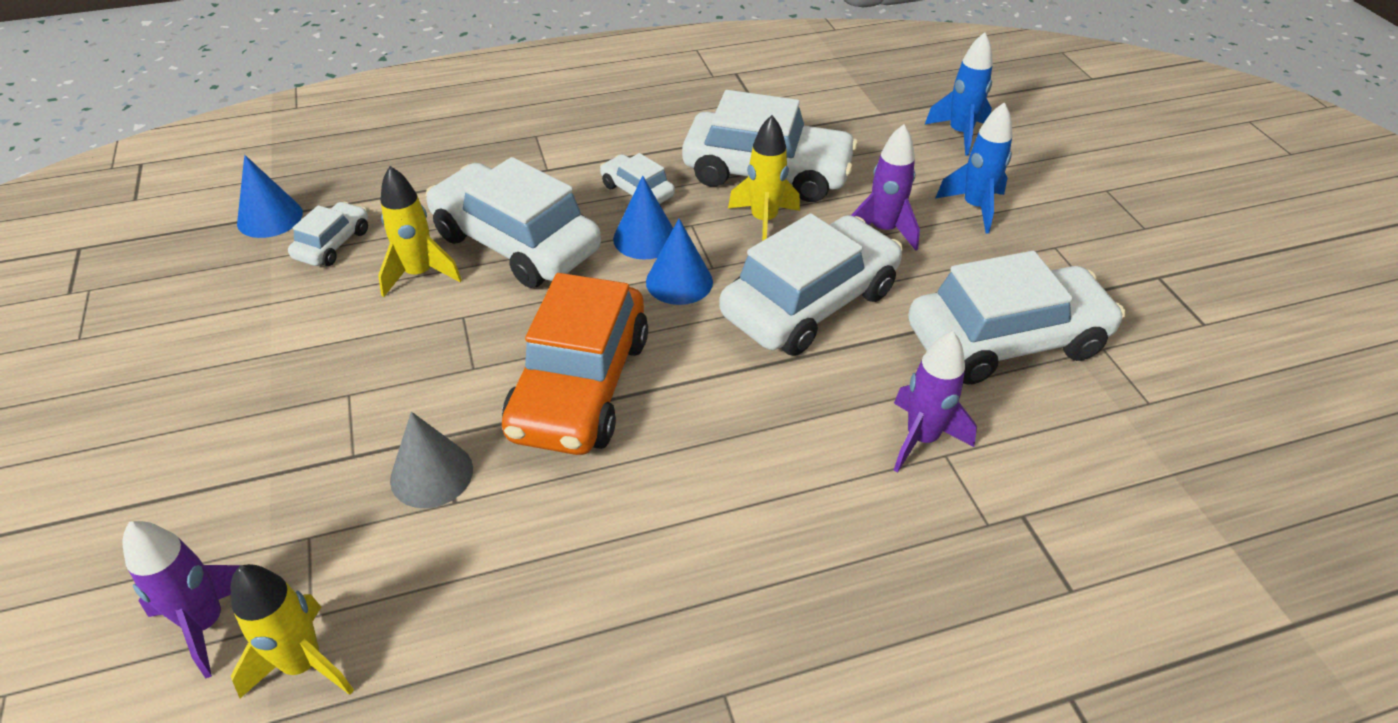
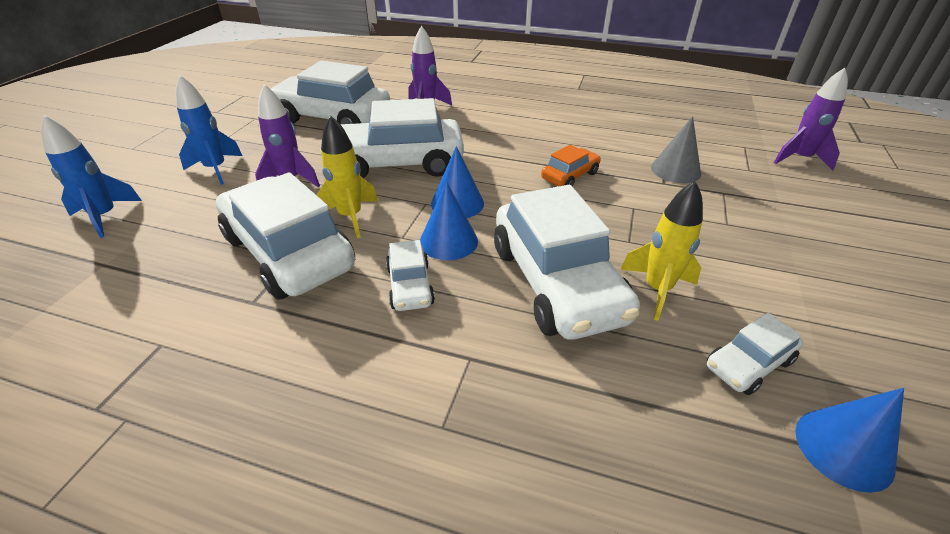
camera: 145 degrees left, 5 degrees down
yellow rocket [231,564,354,698] -> none
orange car [502,273,648,455] -> orange car [541,145,601,186], size x0.47

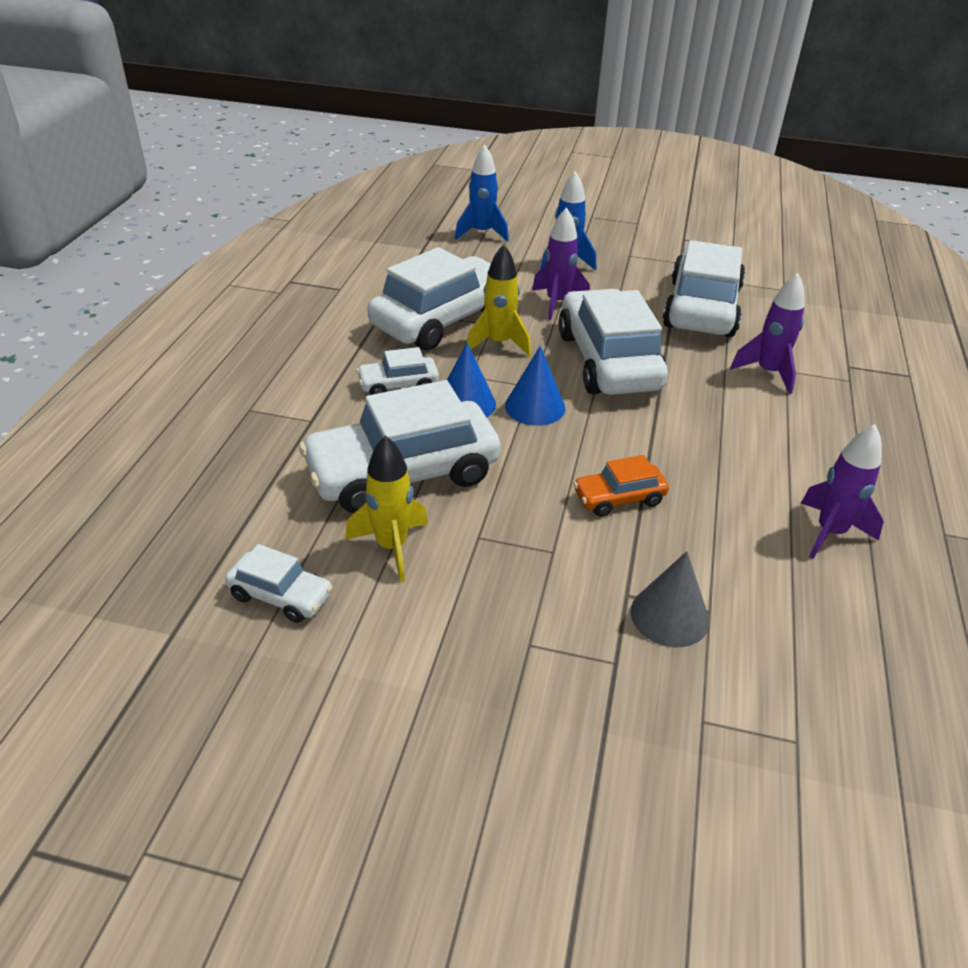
camera: 85 degrees right, 0 degrees up
orange car [541,145,601,186] -> orange car turned 120 degrees clockwise [573,455,669,517]
white car [707,312,803,395] -> white car turned 150 degrees clockwise [225,544,333,623]
purple rocket [774,68,848,170] -> purple rocket moved to [801,424,884,559]
blue cone [795,388,904,493] -> none

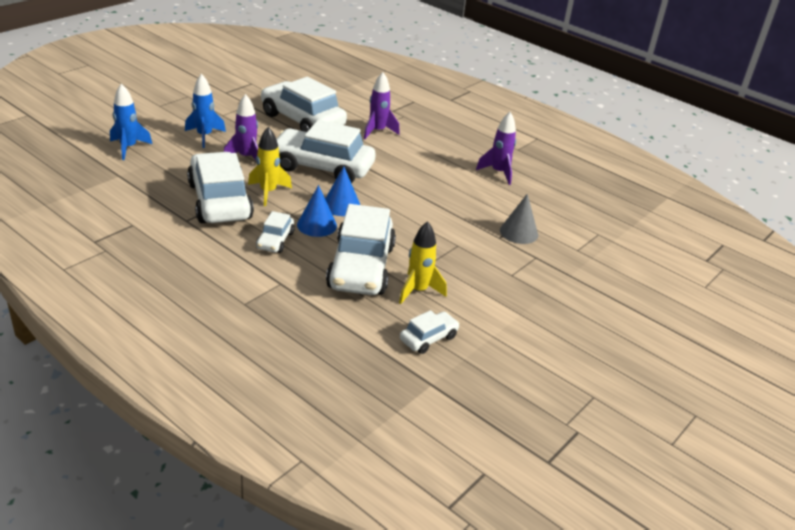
camera: 65 degrees left, 5 degrees down
orange car [573,455,669,517] -> none

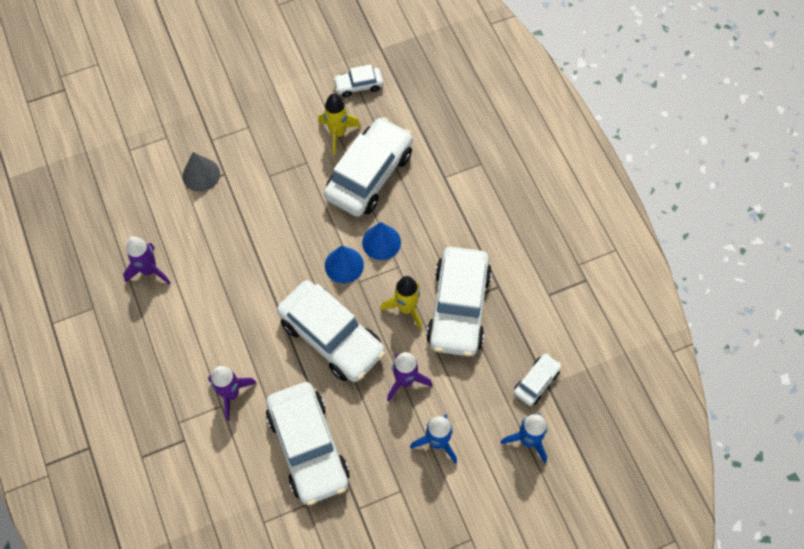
camera: 150 degrees left, 30 degrees up
white car [256,211,295,253] -> white car moved to [514,353,561,406]

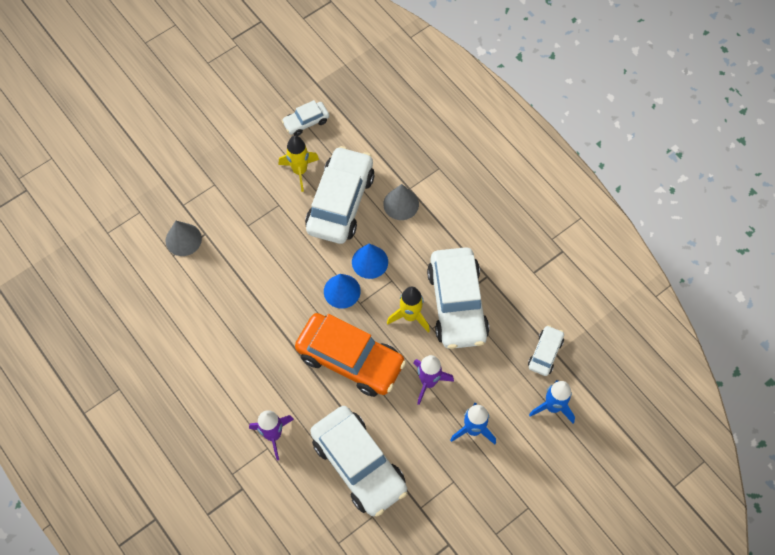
camera: 15 degrees left, 0 degrees up
purple rocket [123,236,171,285] -> none
white car [277,280,386,382] -> orange car [295,313,406,397]
none -> grey cone [383,184,419,220]

